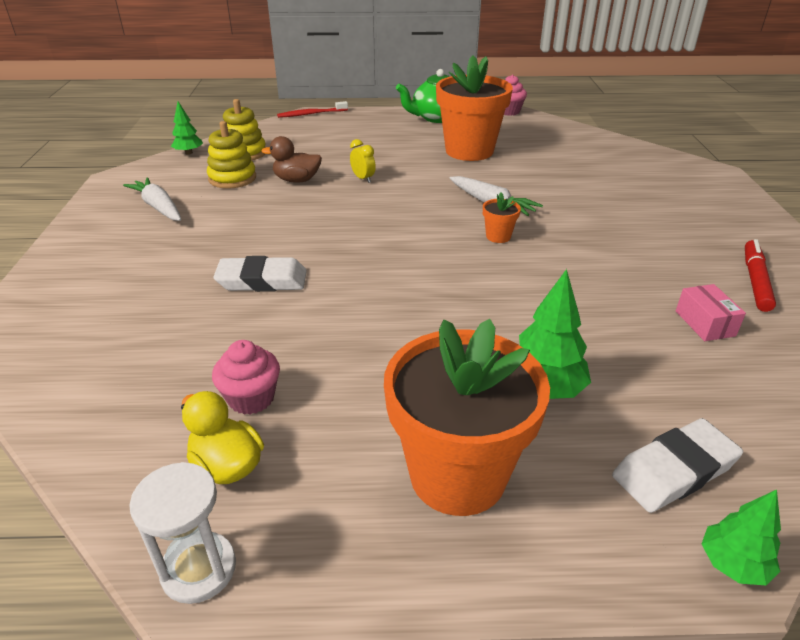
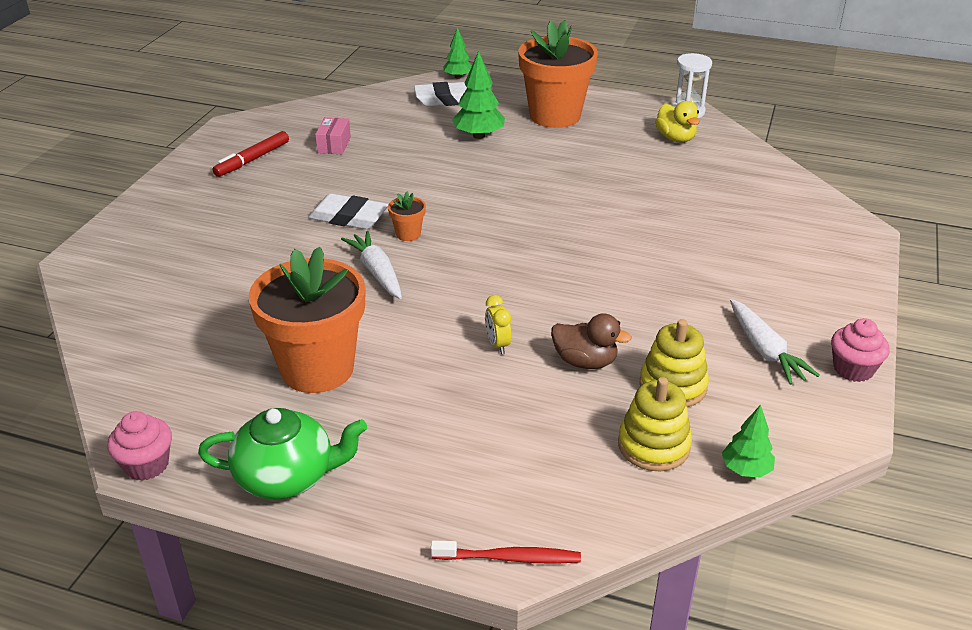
camera: 160 degrees left, 0 degrees up
pink cupcake [212,340,280,415] -> pink cupcake moved to [831,318,890,382]
white eraser [213,256,307,292] -> white eraser moved to [308,193,389,229]

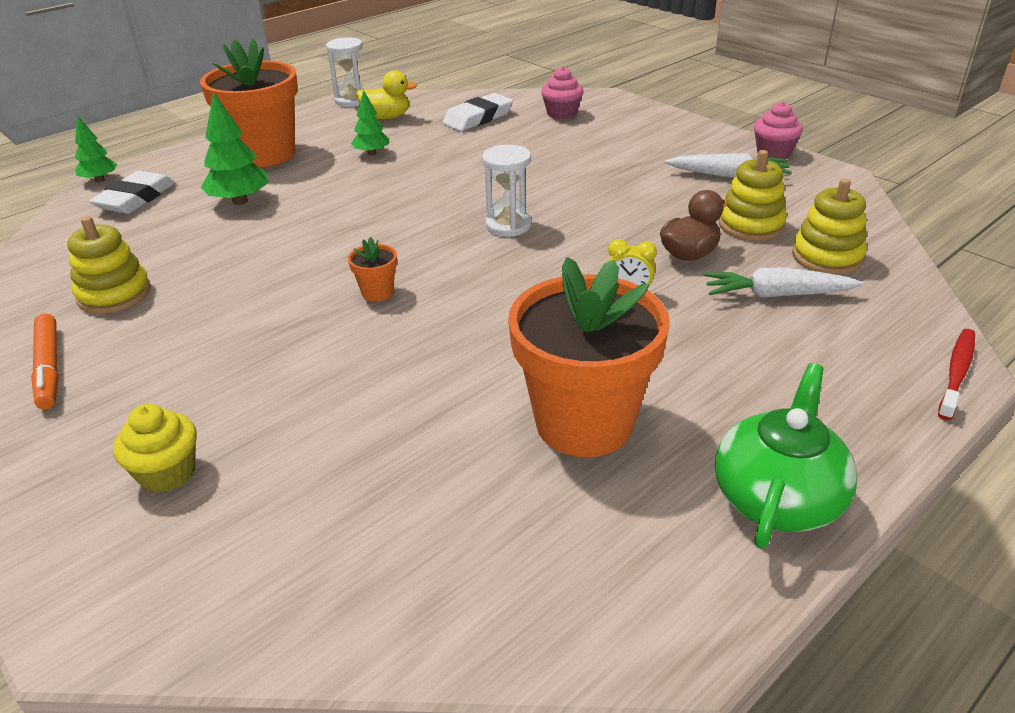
camera: 60 degrees left, 0 degrees up
pink cupcake [107,411,172,481] -> pink cupcake moved to [541,67,584,120]
red marker [213,131,289,177] -> orange marker [31,314,59,410]
white eraser [308,193,389,229] -> white eraser moved to [443,93,513,131]
pink box [315,117,351,154] -> yellow stacking toy [67,216,151,314]
white carrot [341,231,402,299] -> white carrot moved to [704,268,863,298]
green tree [722,405,775,478] -> green tree moved to [351,90,389,156]
none -> yellow cupcake [113,404,197,493]
none -> white hourglass [482,145,532,237]

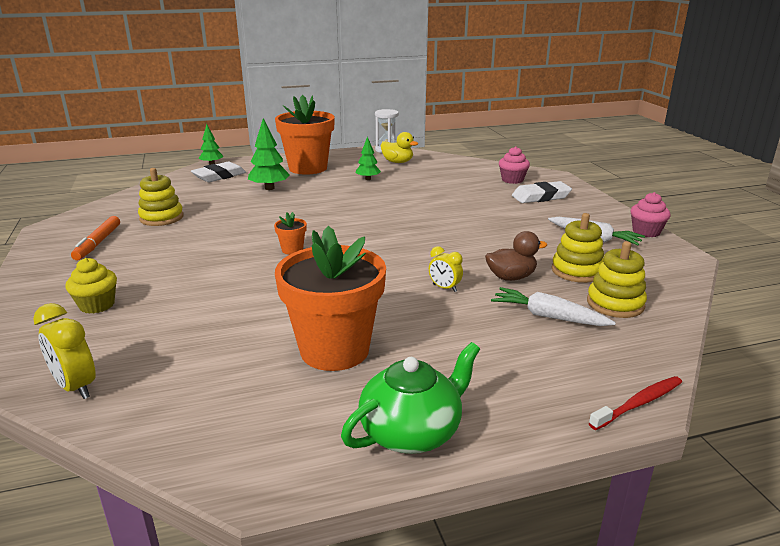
camera: 25 degrees right, 10 degrees down
white eraser [443,93,513,131] -> white eraser moved to [512,181,572,203]
white hourglass [482,145,532,237] -> none
none -> yellow clock [33,303,96,399]

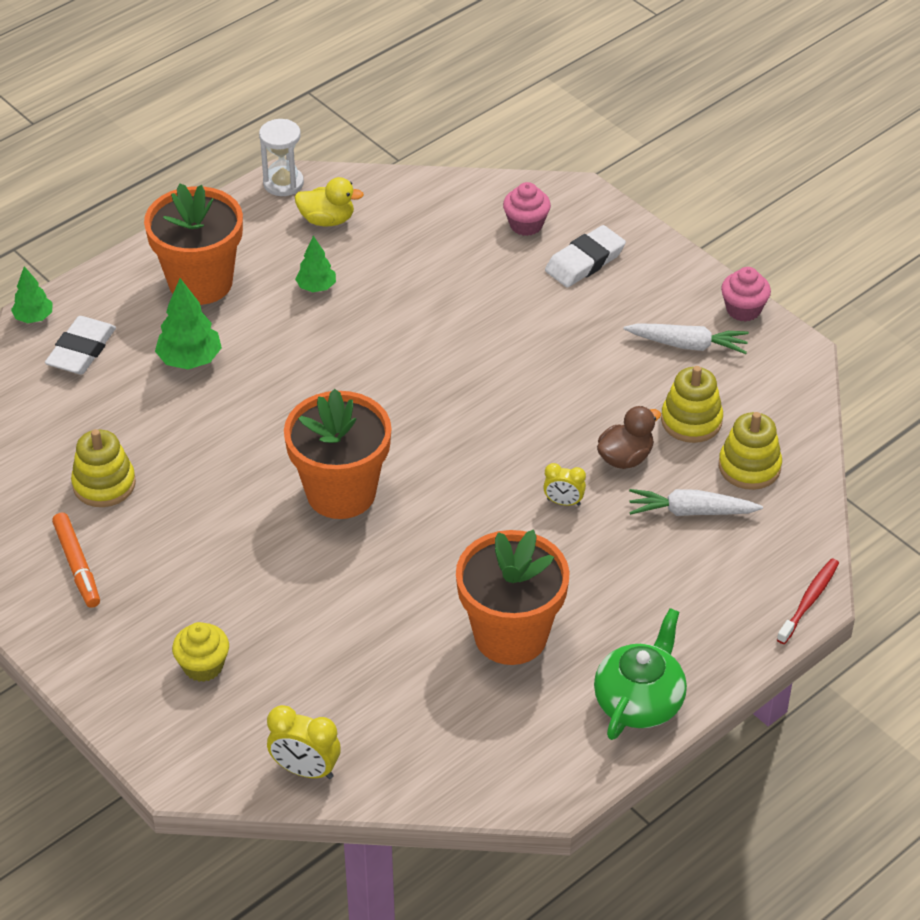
camera: 25 degrees left, 20 degrees up
orange flower pot [274,212,307,255] -> orange flower pot [284,389,392,519], size x2.47

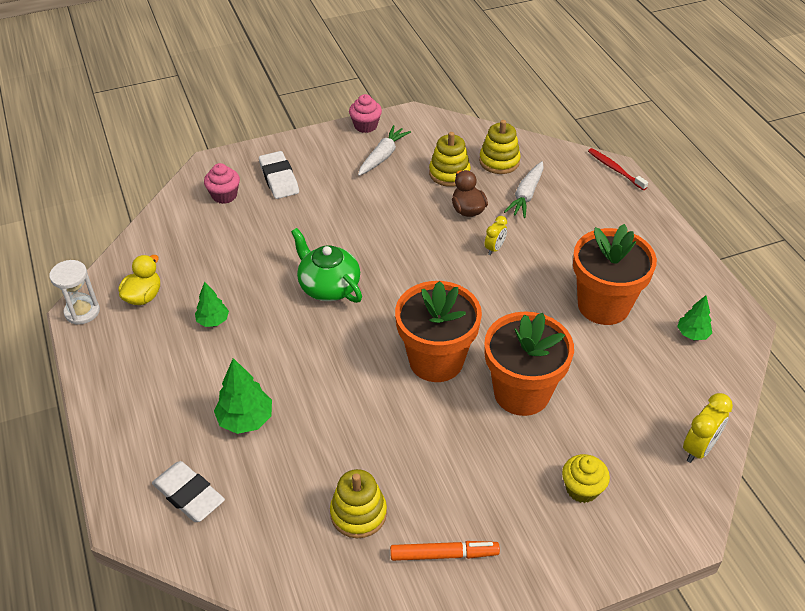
camera: 70 degrees left, 0 degrees up
green tree [11,266,53,323] -> green tree moved to [677,295,712,340]
orange flower pot [144,183,243,305] -> orange flower pot moved to [484,311,574,416]
green teapot [594,608,687,740] -> green teapot moved to [291,228,362,303]

